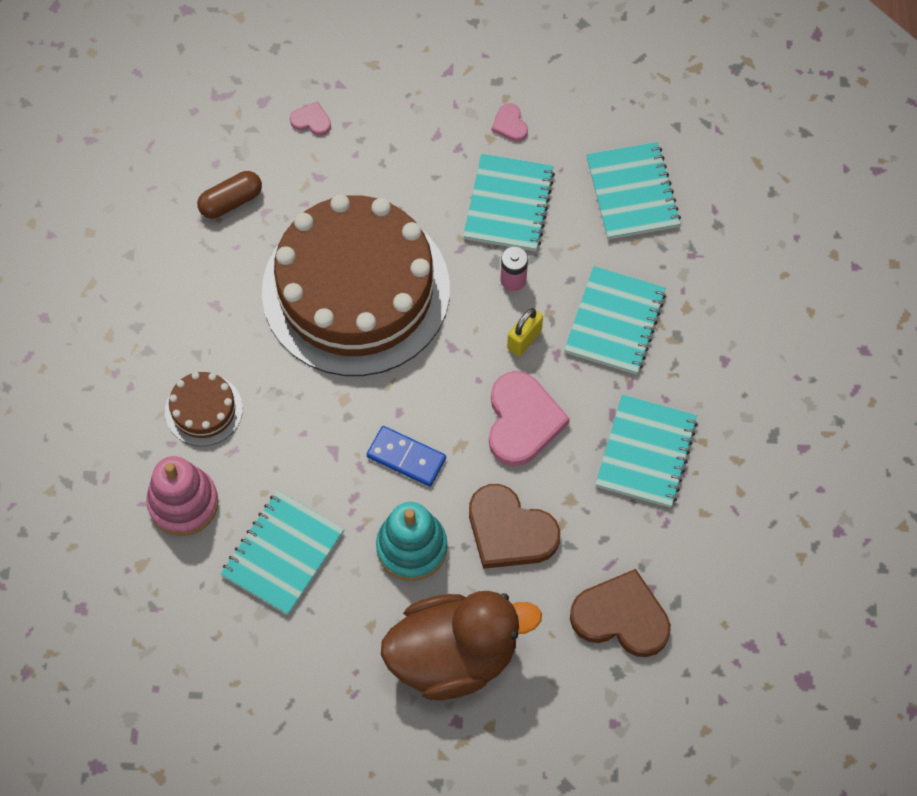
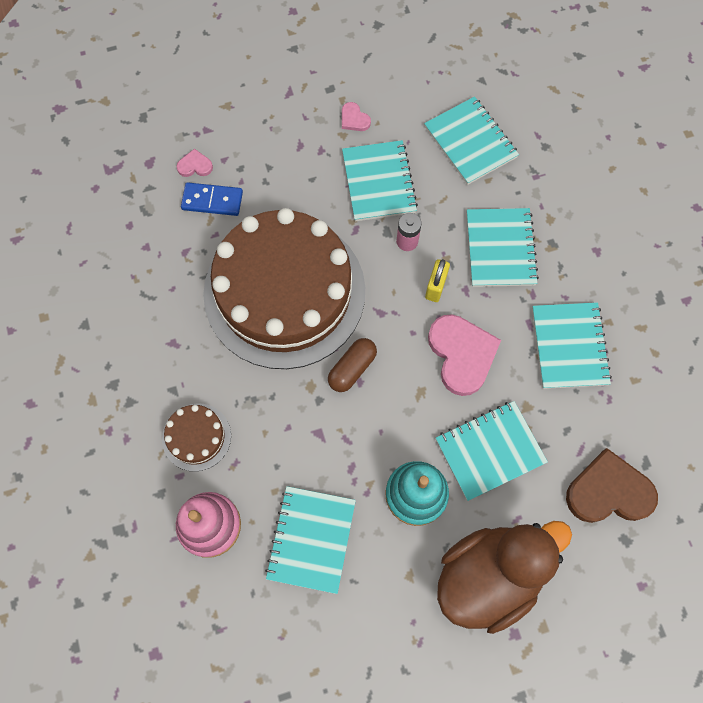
camera: 20 degrees left, 5 degrees up
brown capsule [197,171,262,219] -> brown capsule moved to [328,338,377,392]
blue domino [367,426,446,487] -> blue domino moved to [181,182,243,216]
brown heart [469,484,560,569] -> turquoise notebook [436,401,548,501]

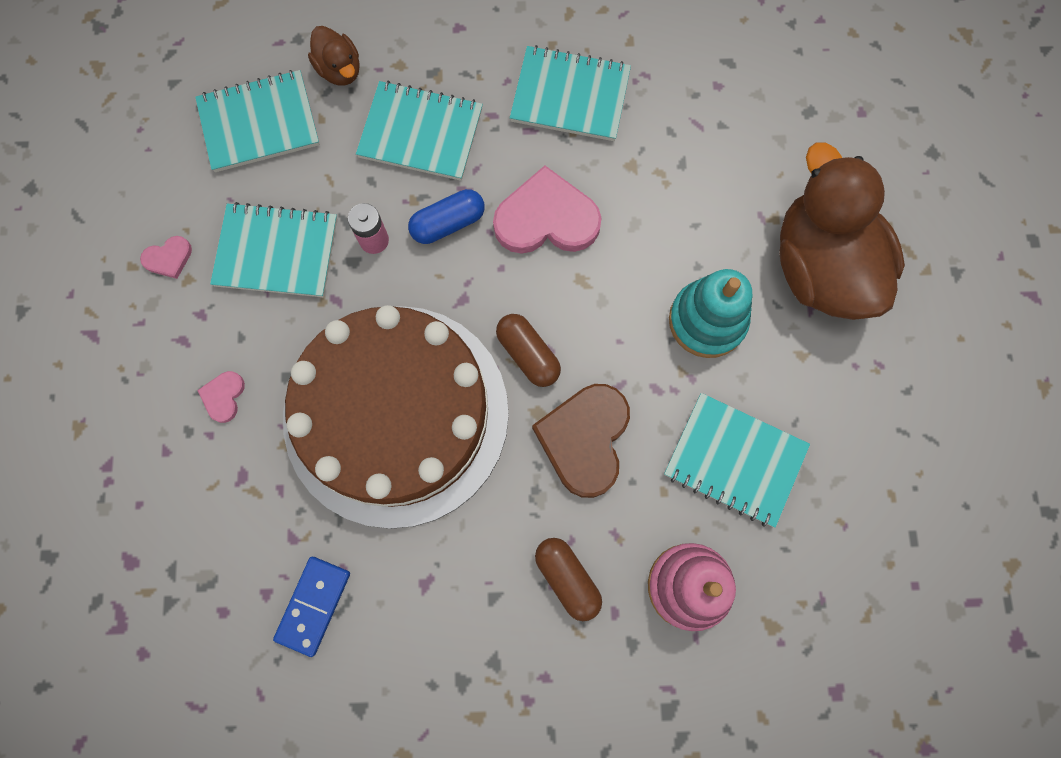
camera: 75 degrees left, 5 degrees up
brown cake [162,403,231,471] -> brown capsule [535,538,602,621]
pink heart [176,148,213,177] -> pink heart moved to [197,371,245,423]
blue domino [181,182,243,216] -> blue domino moved to [273,557,350,657]
yellow padlock [425,259,450,302] -> blue capsule [408,189,485,244]
turquoise notebook [436,401,548,501] -> none
brown heart [566,448,658,523] -> brown heart moved to [532,384,630,498]
none -> brown duck [308,26,360,86]

